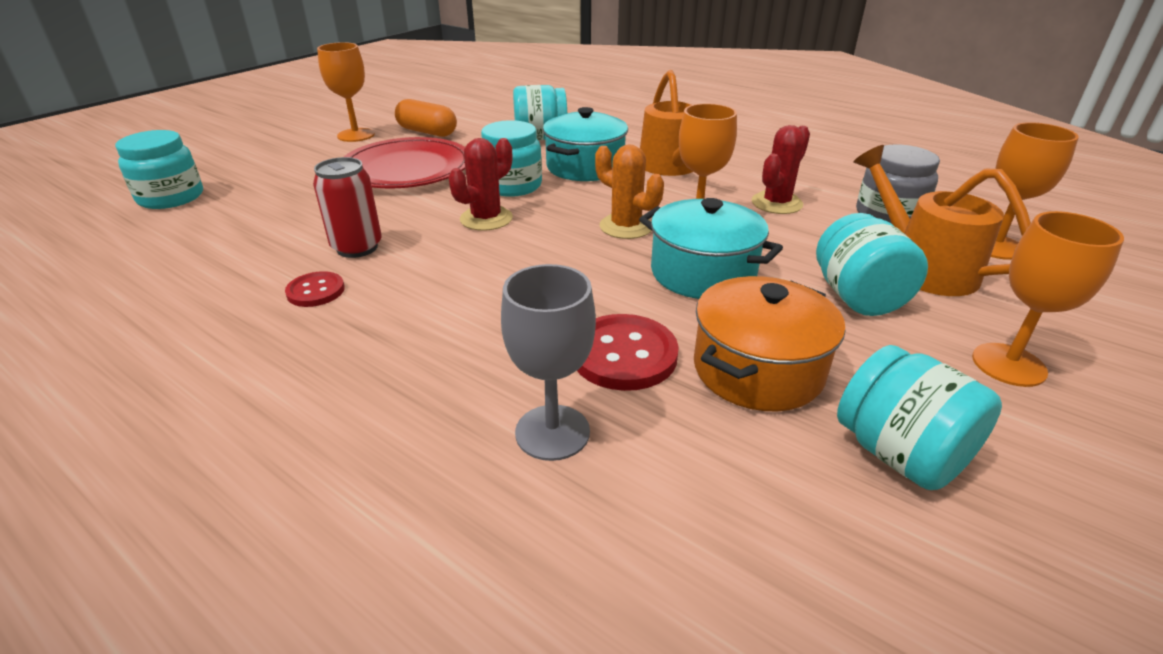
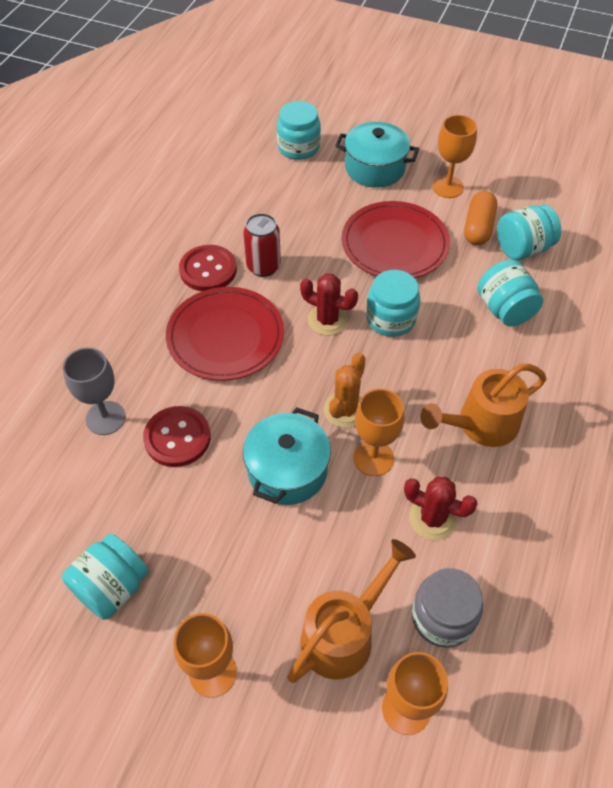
camera: 75 degrees right, 20 degrees up
red button [285,271,345,307] -> red button [179,245,237,291], size x1.69
turquoise pot [543,107,628,181] -> turquoise pot moved to [335,122,419,188]
orange pot [694,276,846,411] -> none
turquoise jar [816,213,928,316] -> turquoise jar moved to [497,204,561,261]
none -> red plate [166,287,284,381]

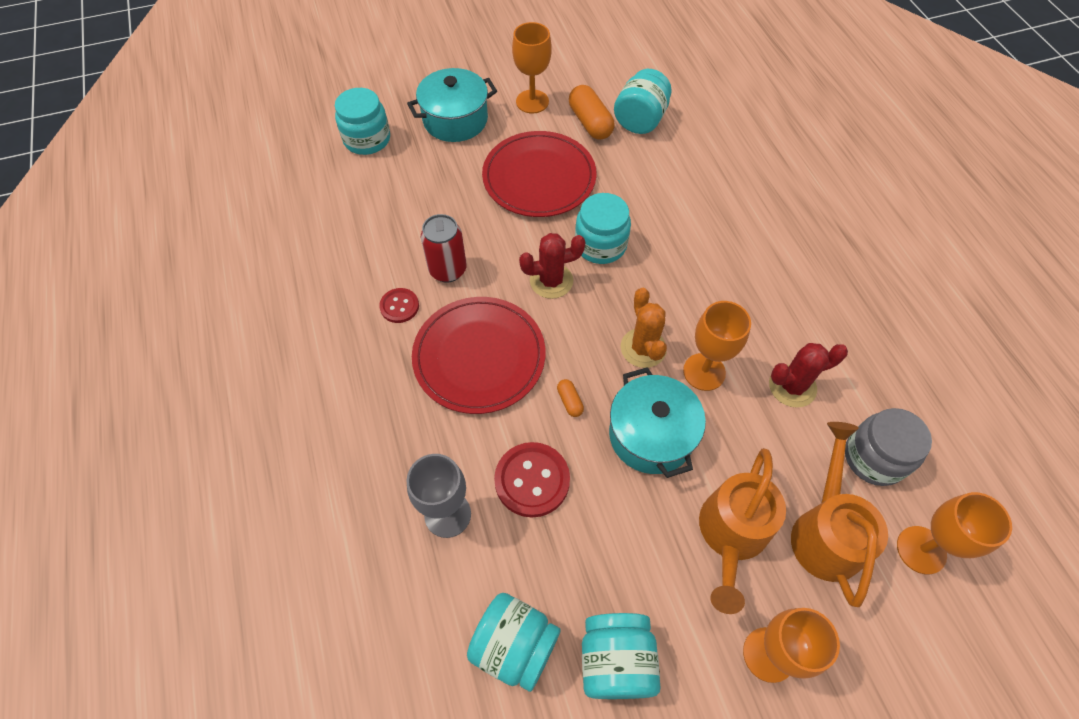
camera: 40 degrees left, 5 degrees up
red button [179,245,237,291] -> red button [379,288,419,323], size x0.59
orange watering can [420,364,547,447] -> orange watering can moved to [699,448,786,614]
turquoise jar [478,260,543,327] -> turquoise jar moved to [467,593,561,692]
none -> orange capsule [557,379,584,417]

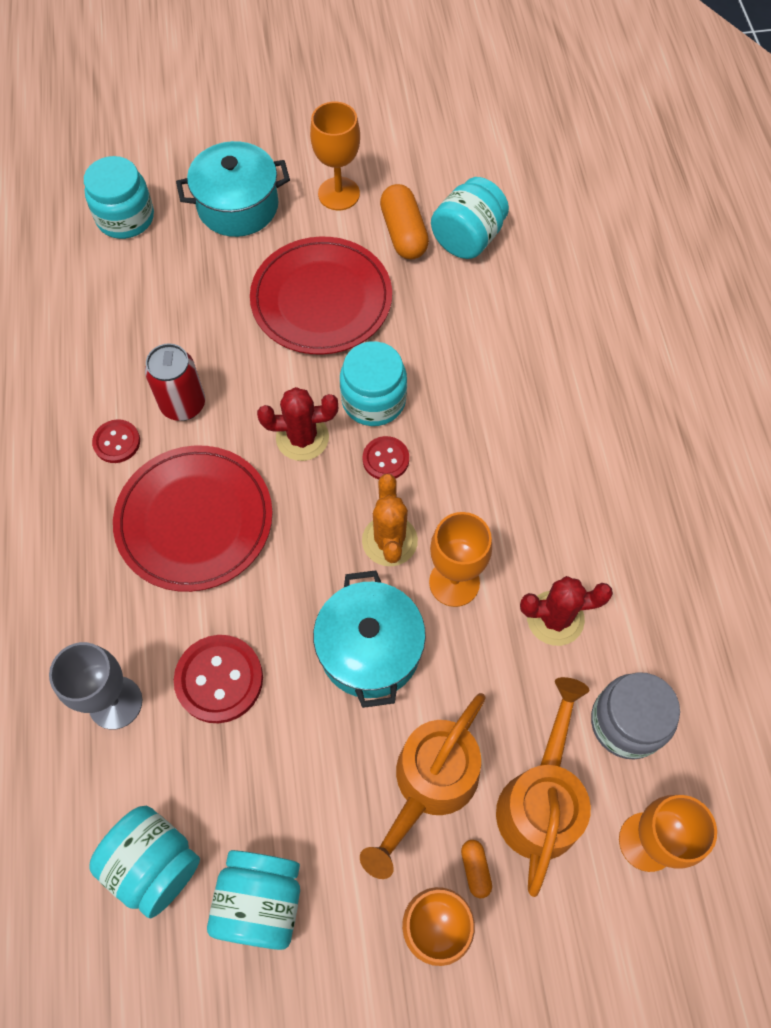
camera: 10 degrees right, 5 degrees up
orange capsule [557,379,584,417] -> orange capsule moved to [461,840,492,898]
none -> red button [363,436,409,479]

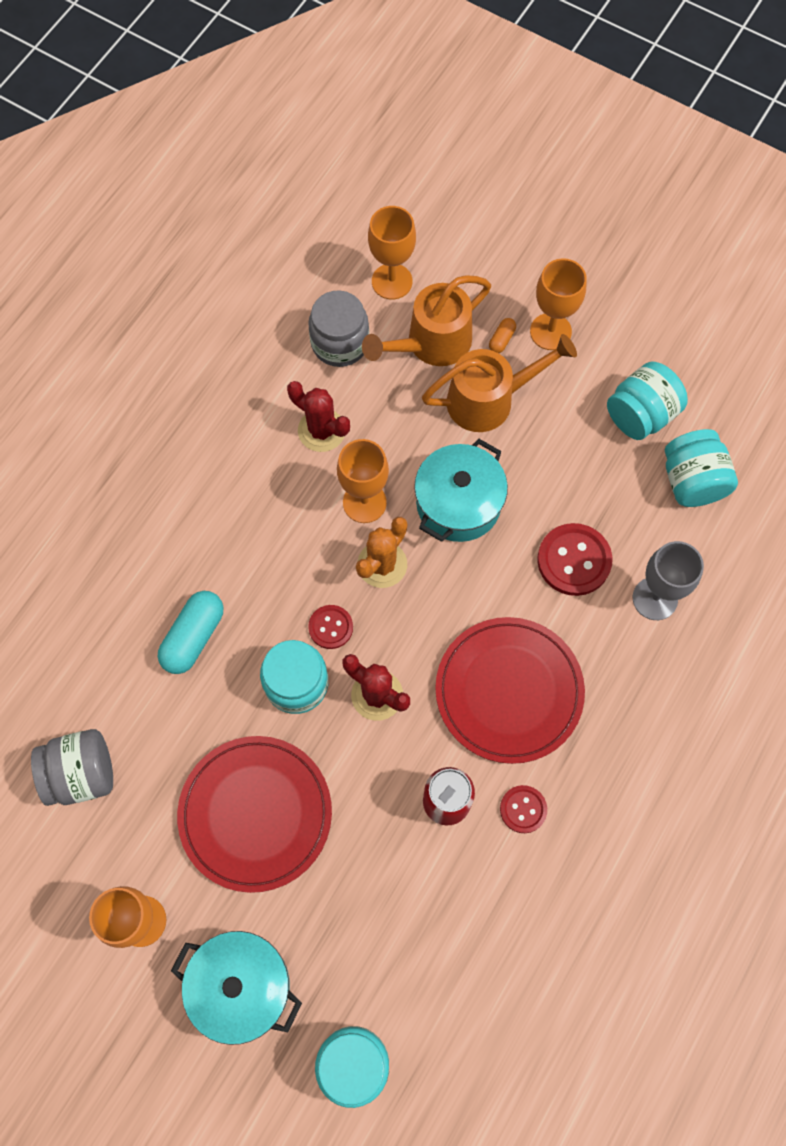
camera: 140 degrees left, 5 degrees up
orange capsule [380,184,429,259] -> none
turquoise jar [431,177,509,259] -> grey jar [31,729,113,806]
none -> turquoise capsule [158,591,224,674]

